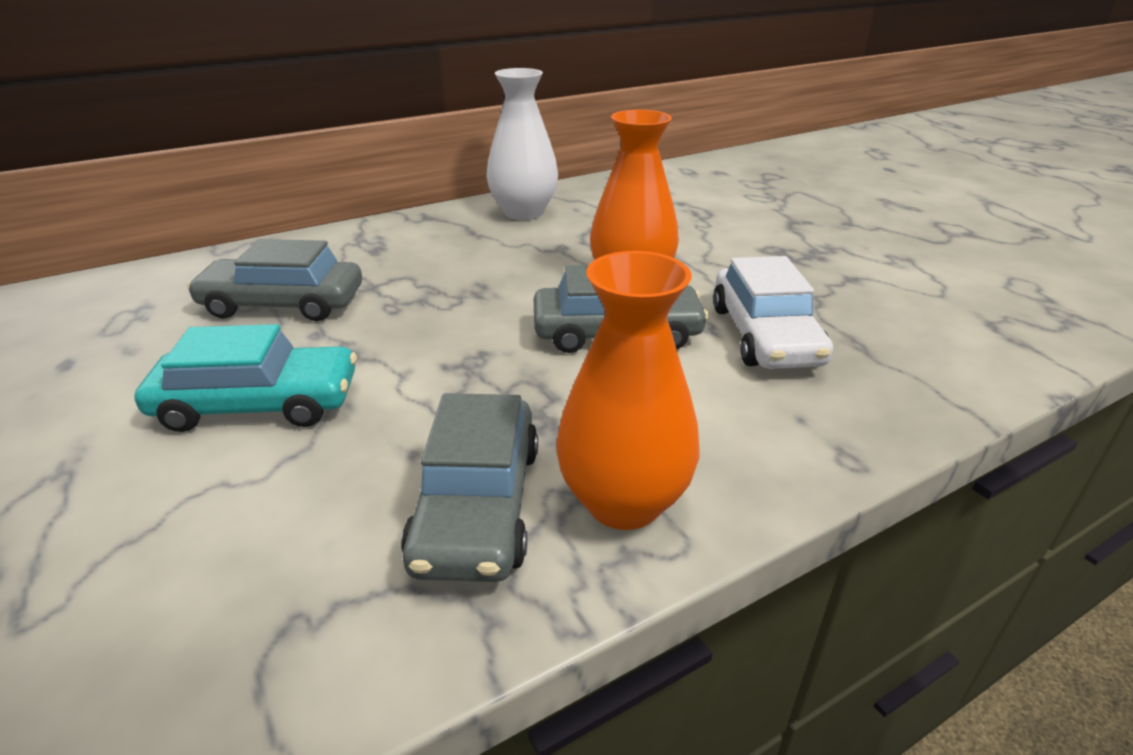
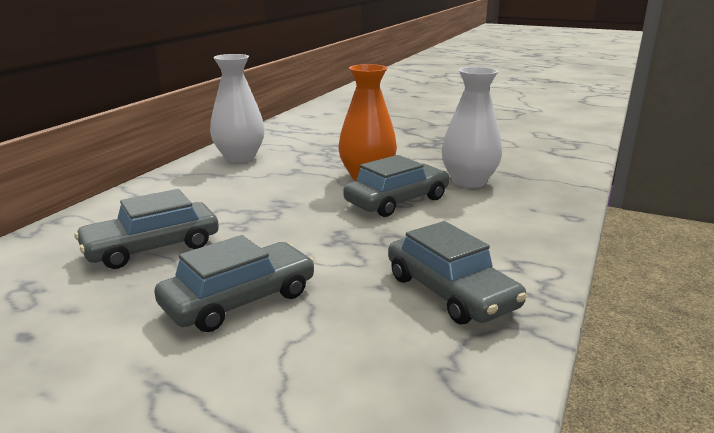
camera: 35 degrees left, 10 degrees down
turquoise car [134,324,357,432] -> grey car [154,235,315,332]
orange vase [556,251,699,530] -> none
white car [713,256,833,369] -> white vase [442,67,502,188]

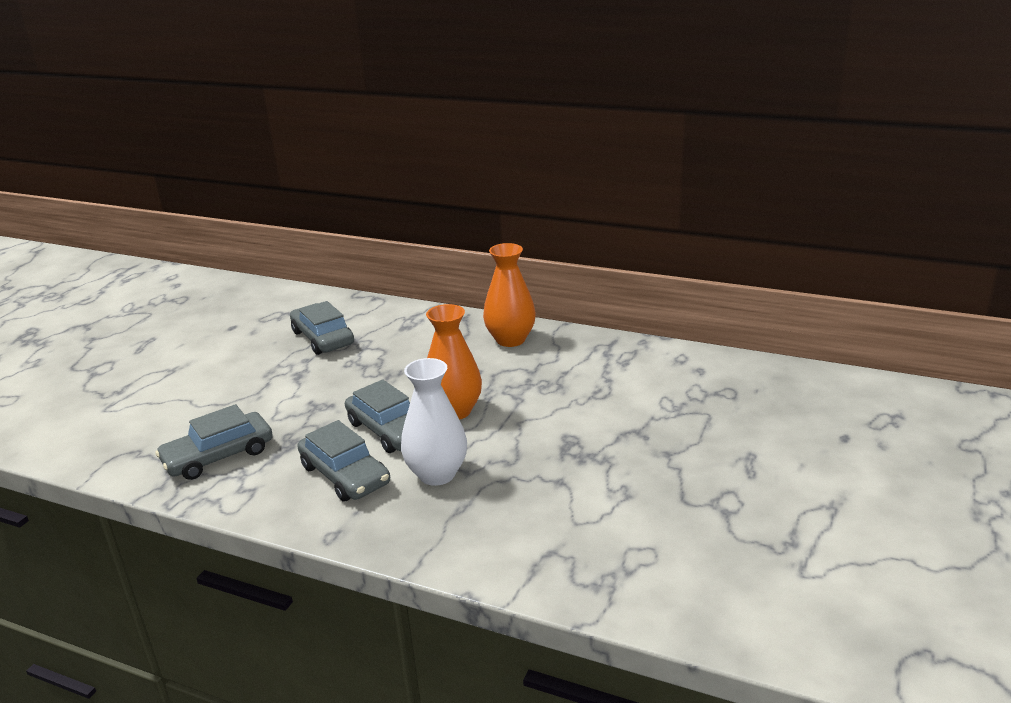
camera: 90 degrees right, 5 degrees up
grey car [154,235,315,332] -> grey car moved to [297,420,390,502]
white vase [210,54,265,163] -> orange vase [483,243,536,347]

